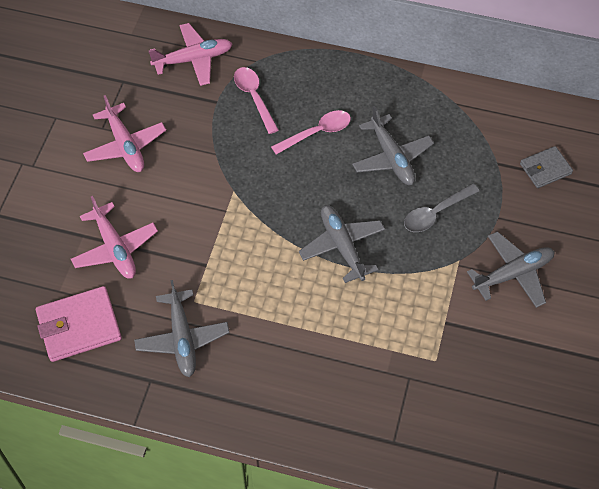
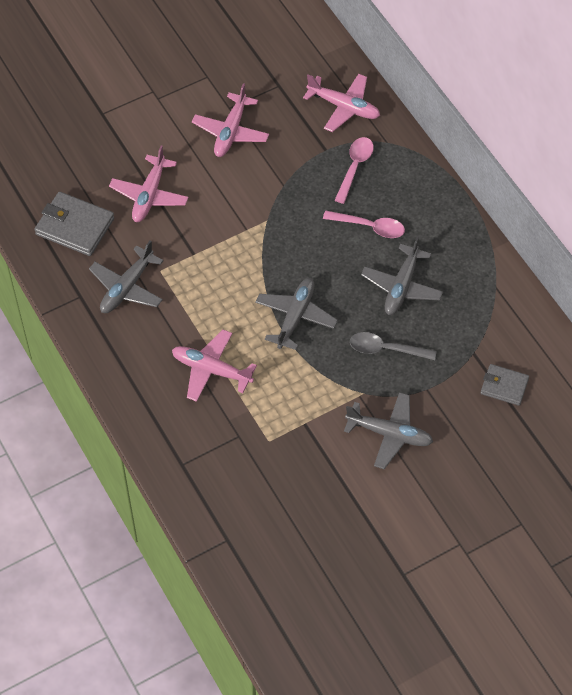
camera: 45 degrees right, 0 degrees up
pink wallet [36,286,122,362] -> grey wallet [35,192,114,256]
none -> pink plane [172,330,257,402]

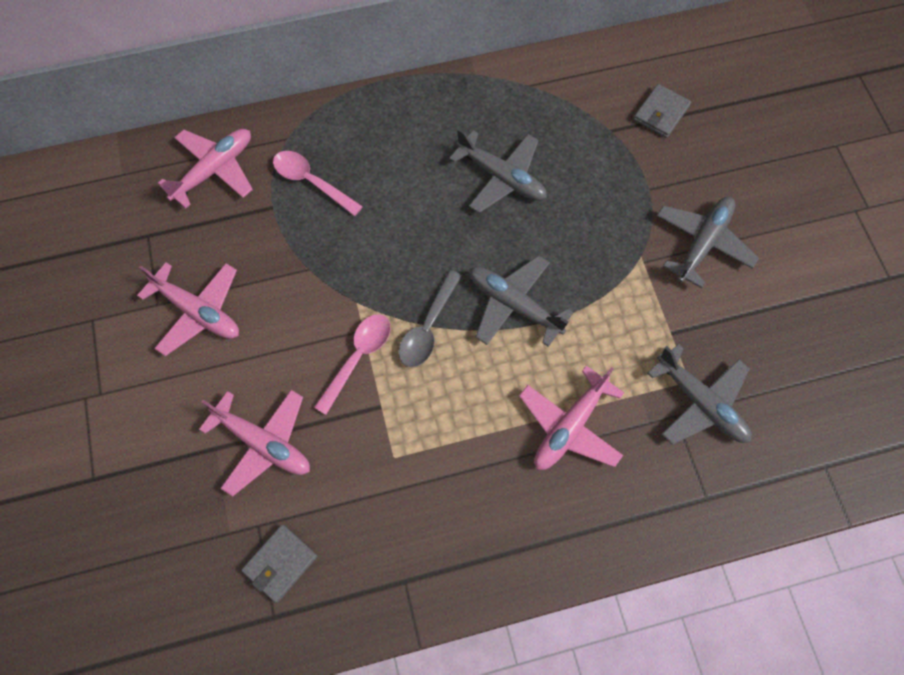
camera: 75 degrees left, 10 degrees up
grey wallet [35,192,114,256] -> grey wallet [241,524,318,603], size x0.62
grey plane [89,241,164,313] -> grey plane moved to [647,344,752,445]
pink spoon [323,211,405,238] -> pink spoon moved to [314,314,391,415]
grey spoon [350,332,436,360] -> grey spoon moved to [399,270,462,367]

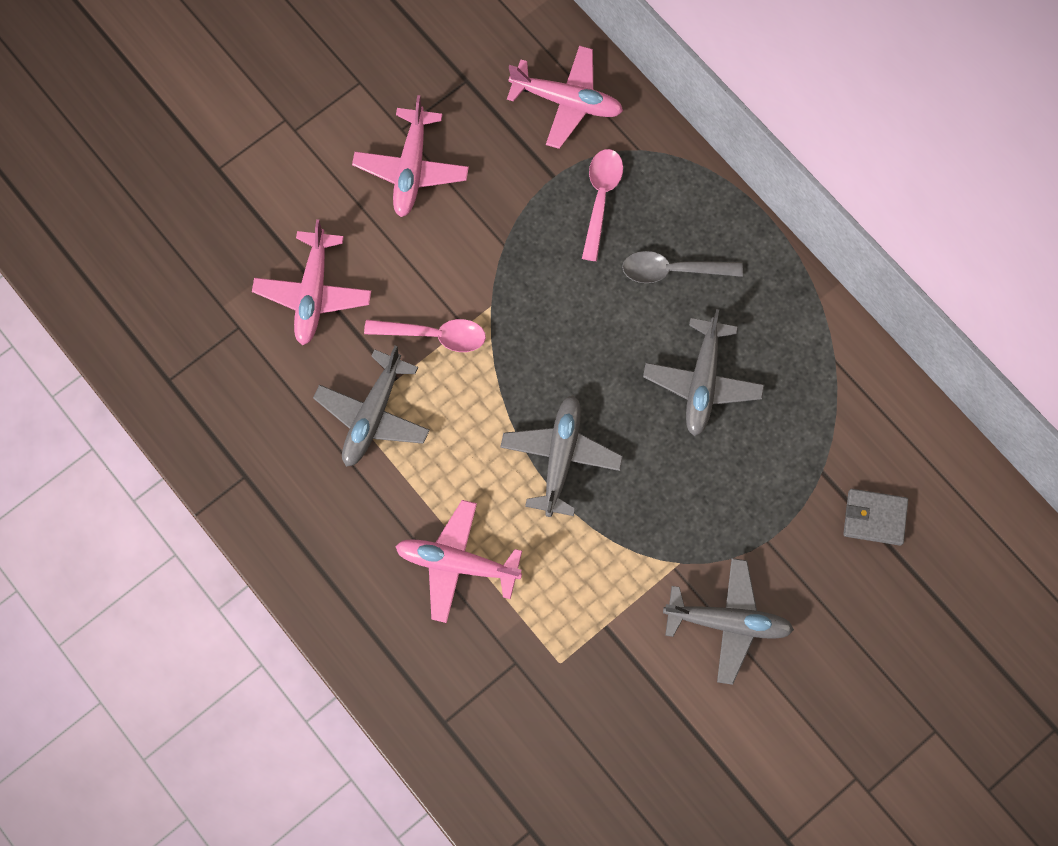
camera: 65 degrees right, 5 degrees up
grey wallet [241,524,318,603] -> none
grey spoon [399,270,462,367] -> grey spoon moved to [622,251,743,283]
grey plane [647,344,752,445] -> grey plane moved to [313,346,430,467]

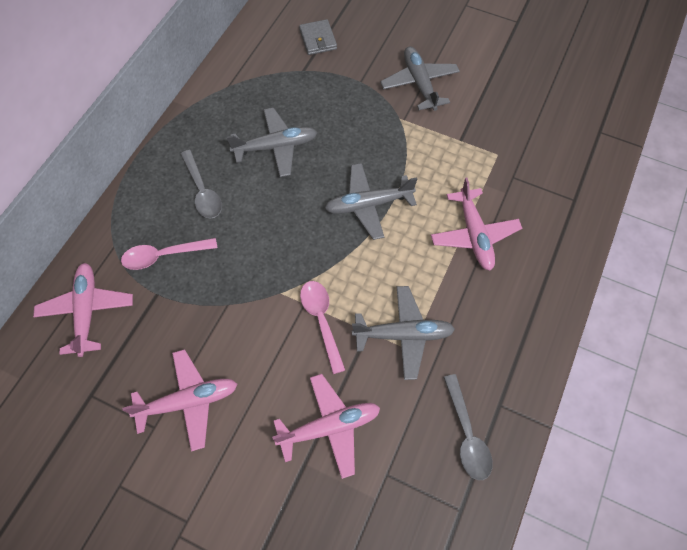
camera: 115 degrees left, 10 degrees down
none -> grey spoon [443,374,493,480]

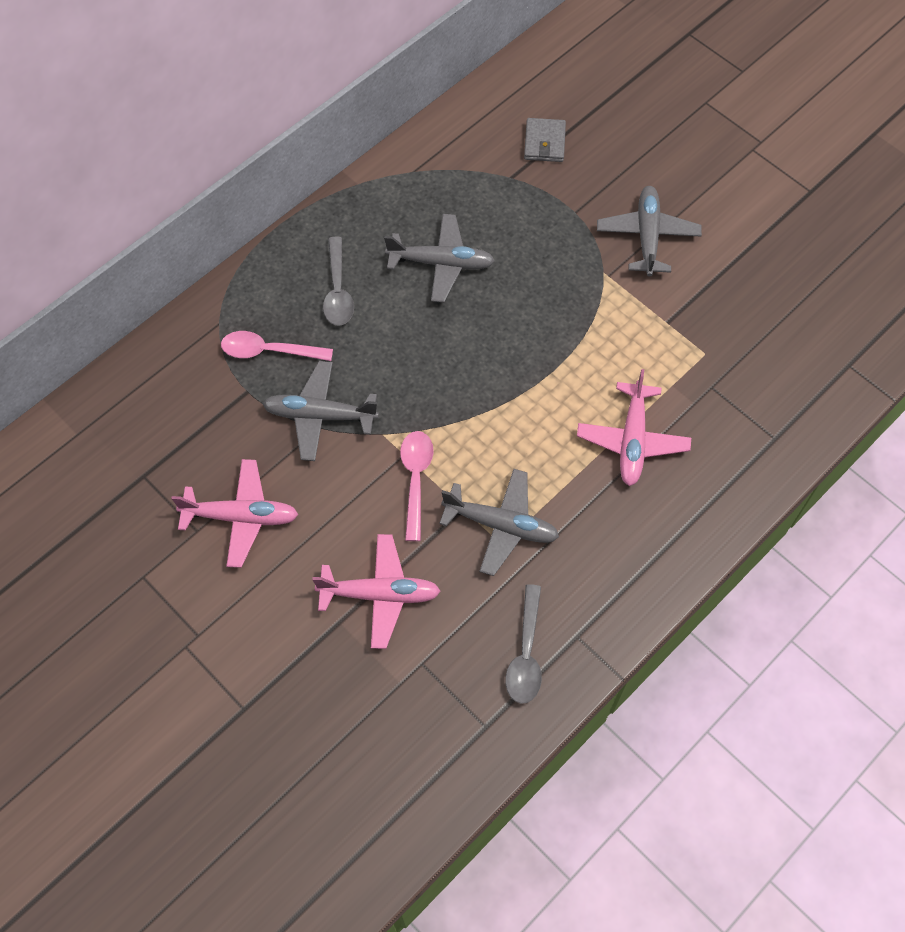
camera: 20 degrees right, 0 degrees up
pink plane [33,263,133,357] -> none
grey plane [325,163,417,240] -> grey plane moved to [263,361,379,461]

